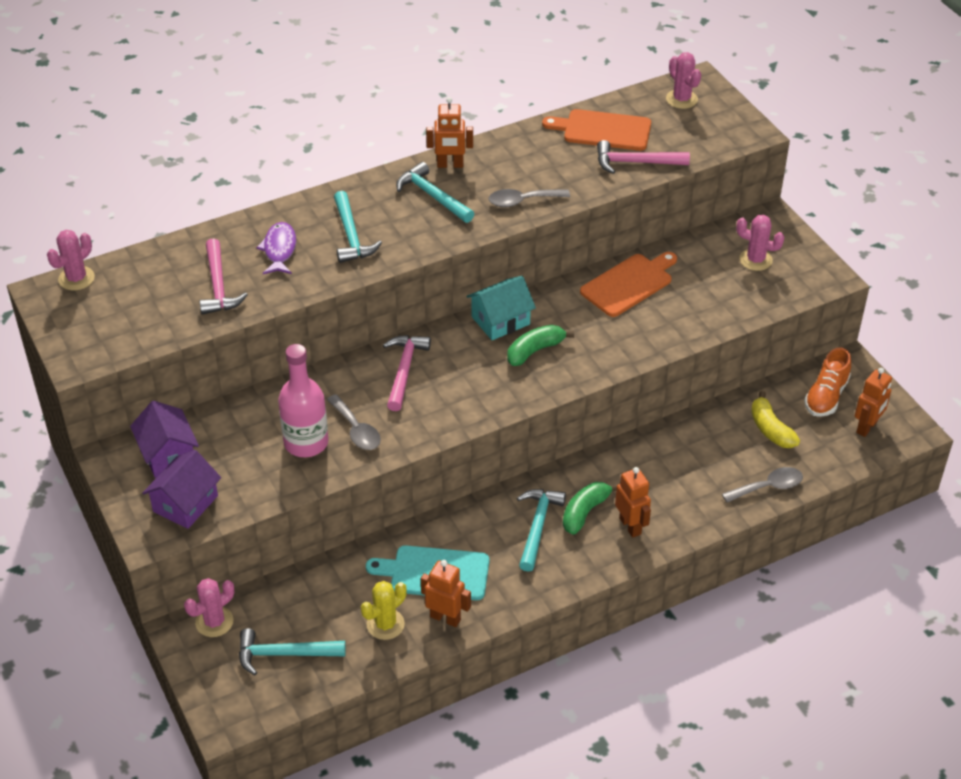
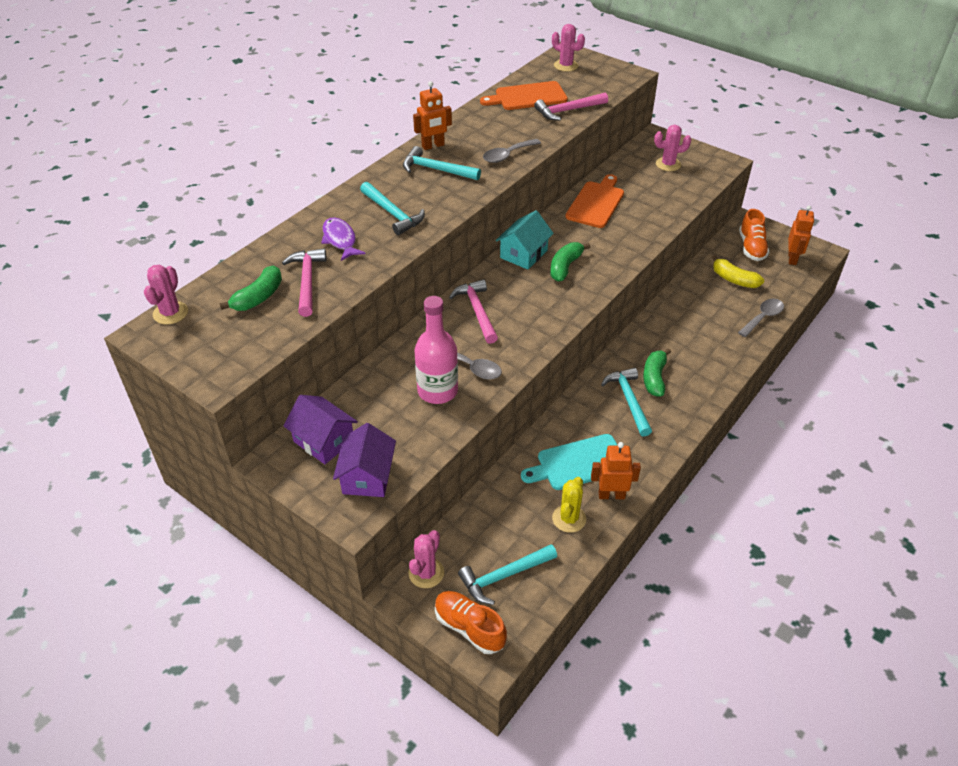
camera: 25 degrees left, 0 degrees up
pink hammer [199,238,248,315] -> pink hammer turned 150 degrees counterclockwise [282,248,327,317]
orange robot [615,467,651,538] -> none
none -> green banana [220,266,282,311]
none -> orange shoe [435,591,507,654]

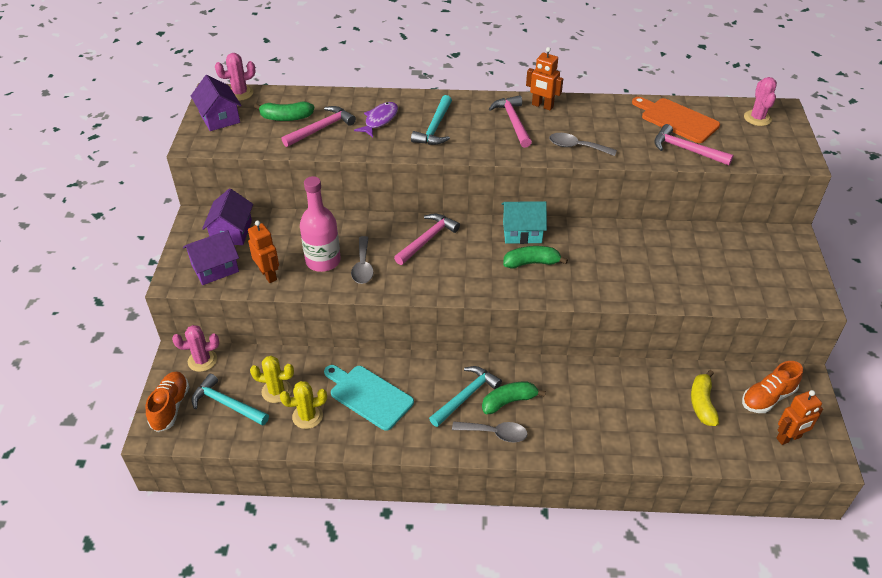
camera: 55 degrees right, 0 degrees up
turquoise hammer [403,146,481,180] -> pink hammer [489,95,532,148]
orange cutting board [565,174,624,228] -> none
orange robot [591,442,641,499] -> orange robot moved to [248,220,279,283]
pink cactus [654,125,691,171] -> none
grey spoon [738,298,784,337] -> grey spoon moved to [452,422,528,442]
none -> purple house [191,75,242,131]
none -> yellow cactus [250,356,294,403]

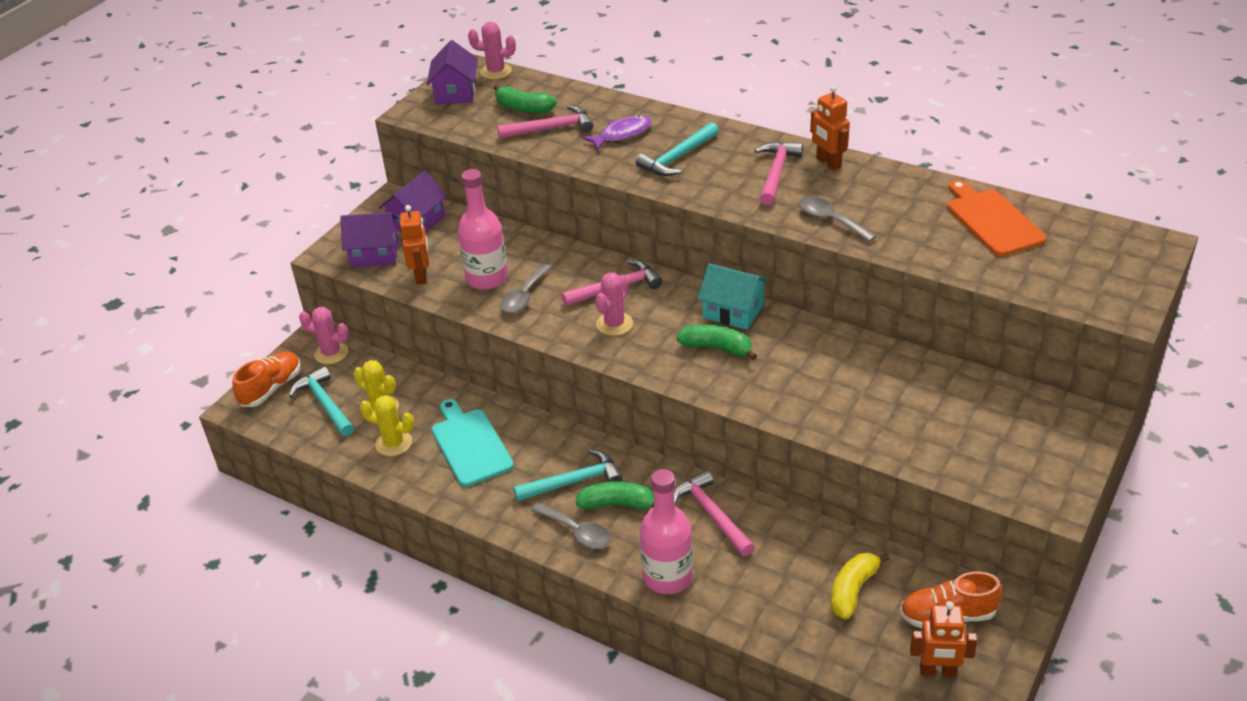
camera: 30 degrees right, 5 degrees down
pink hammer [654,124,734,165] -> pink hammer moved to [674,470,755,556]
pink cactus [744,77,777,126] -> pink cactus moved to [595,273,633,336]
none -> pink bottle [640,469,693,594]

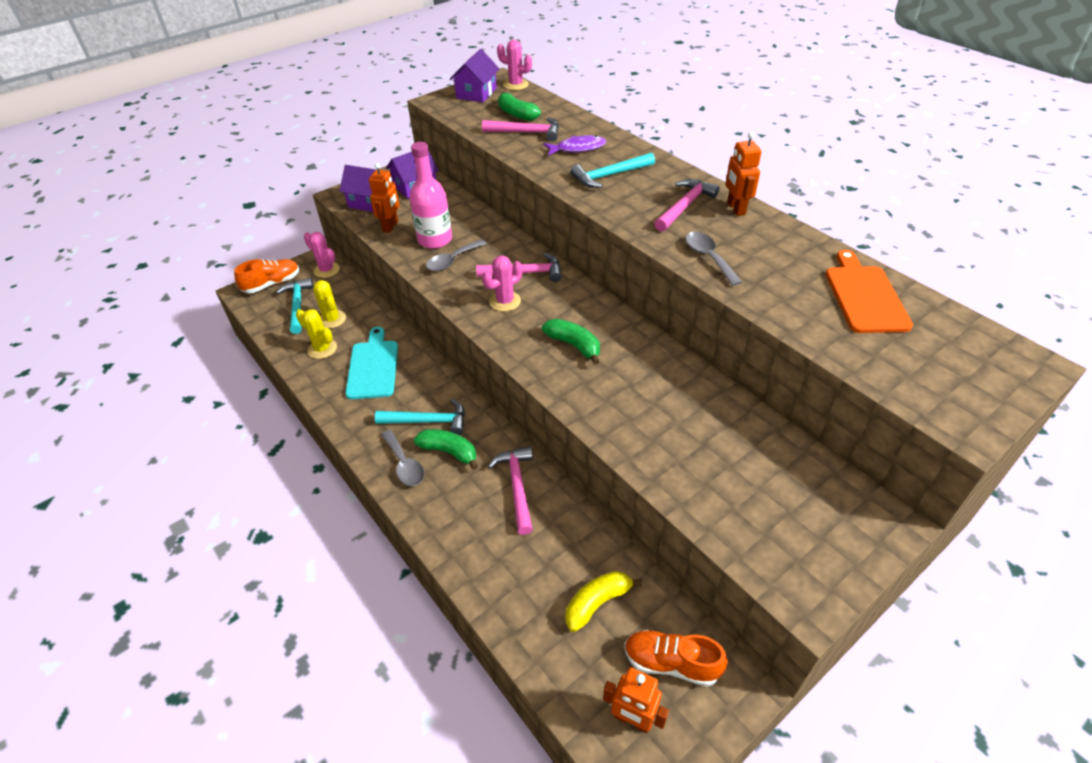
camera: 20 degrees right, 5 degrees up
pink bottle [640,469,693,594] -> none
turquoise house [698,263,769,330] -> none

